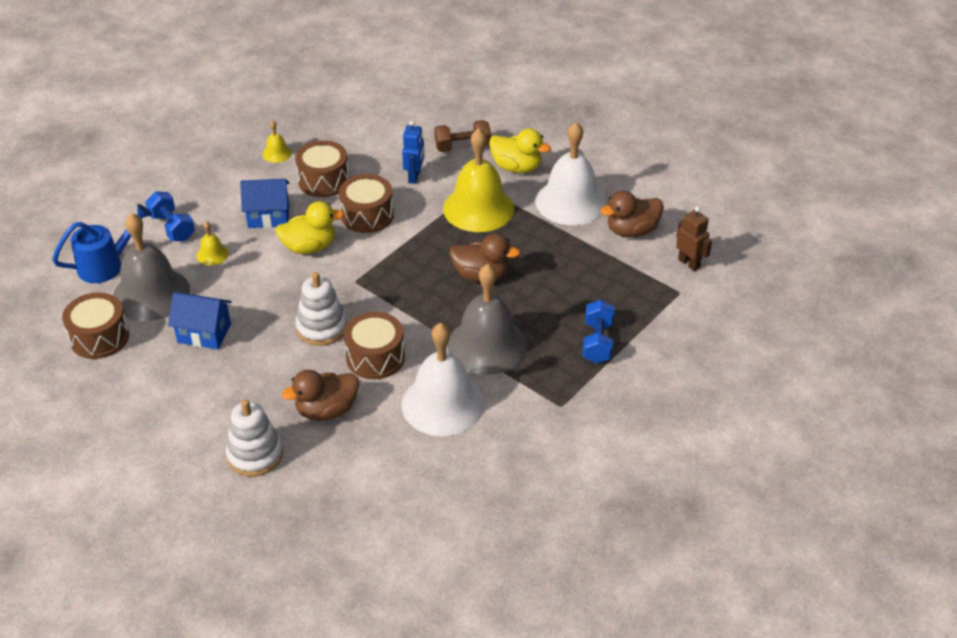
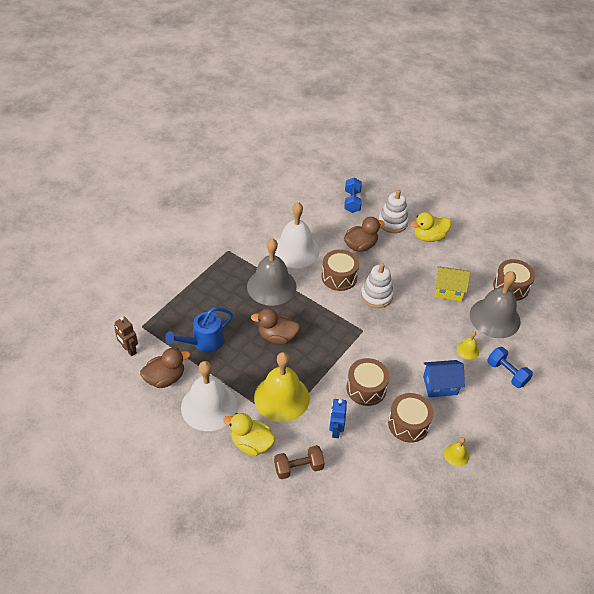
camera: 175 degrees right, 5 degrees up
blue watering can [52,204,152,283] -> blue watering can moved to [165,307,233,353]
blue house [168,292,232,349] -> yellow house [435,266,471,301]
yellow duck [275,201,345,254] -> yellow duck moved to [410,212,451,242]
blue dumbbell [582,300,615,364] -> blue dumbbell moved to [344,178,362,213]

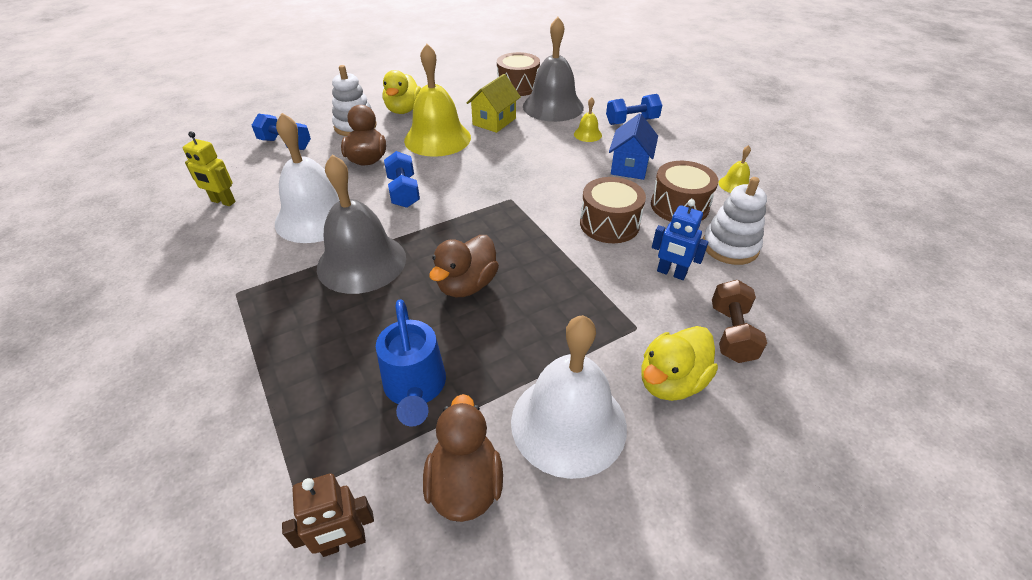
camera: 65 degrees left, 5 degrees down
yellow bell [254,352,310,422] -> yellow bell moved to [404,44,471,157]
brown drum [322,249,359,291] -> blue dumbbell [384,151,420,208]
white stacking toy [361,263,394,308] -> white stacking toy moved to [703,177,767,265]
none -> yellow robot [183,131,236,206]

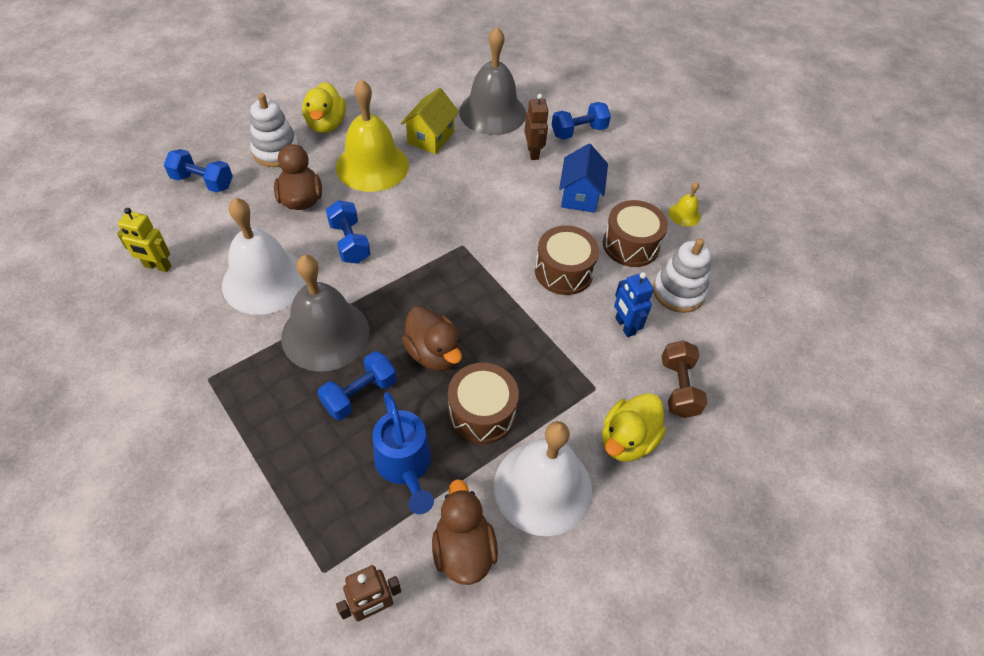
camera: 10 degrees left, 10 degrees up
brown duck [429,235,499,297] -> brown duck turned 60 degrees counterclockwise [402,306,462,371]
brown drum [497,52,540,96] -> brown drum moved to [448,363,519,444]
yellow bell [574,97,602,142] -> brown robot [524,94,549,160]
blue robot [652,199,709,280] -> blue robot turned 45 degrees clockwise [614,272,654,337]
none -> blue dumbbell [318,351,397,420]

